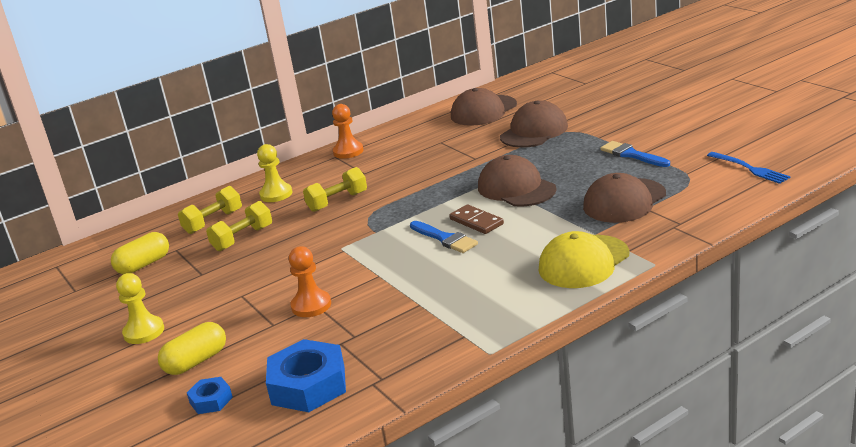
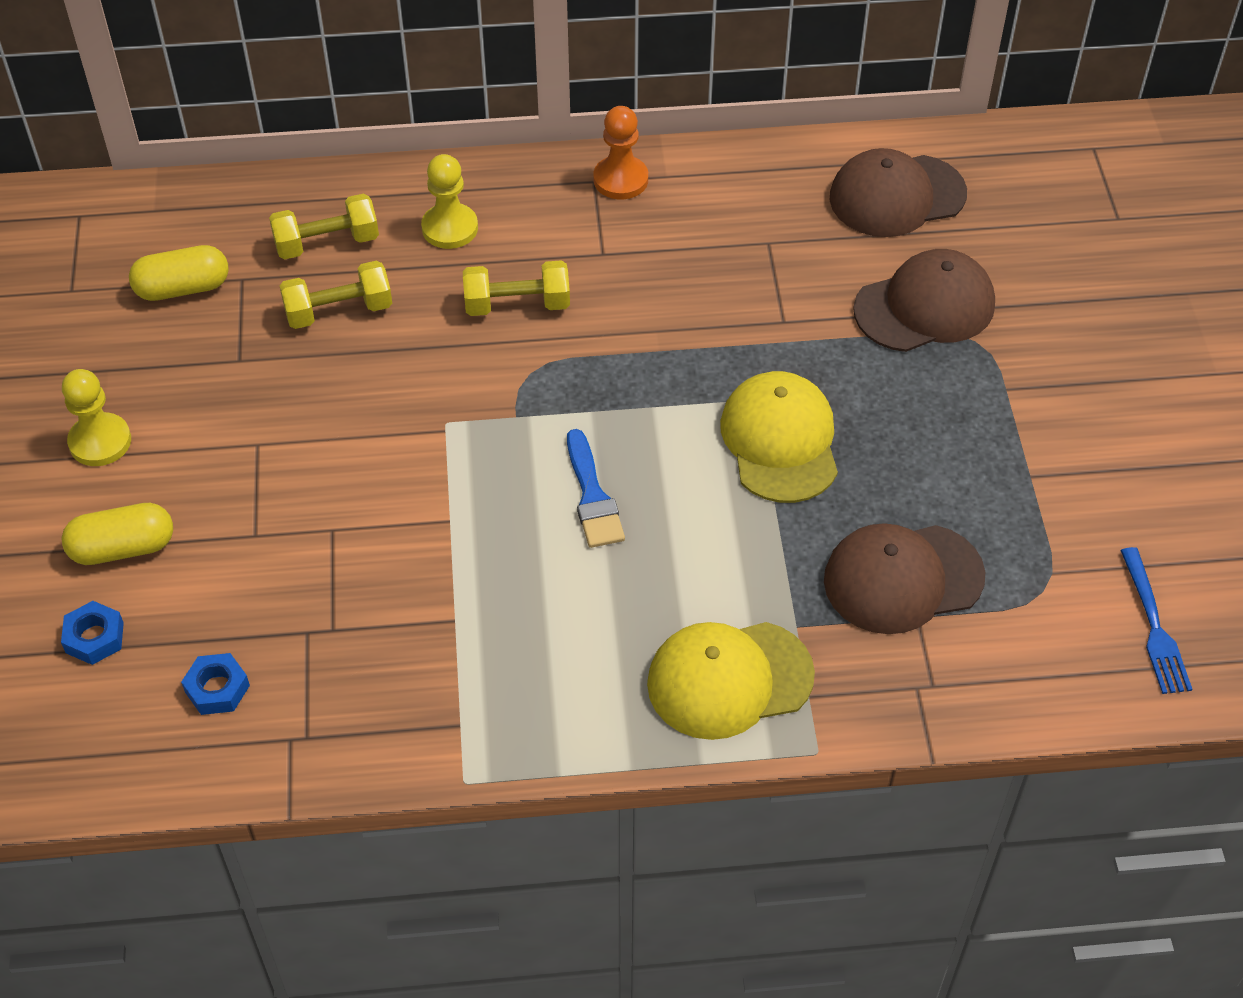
camera: 25 degrees right, 25 degrees up
blue nut [266,339,346,412] -> blue nut [181,653,250,715], size x0.51
orange pawn [289,246,331,317] -> none
brown domino [449,204,504,234] -> none
brown cap [478,155,556,207] -> yellow cap [720,371,838,503]
blue brush [600,141,670,167] -> none

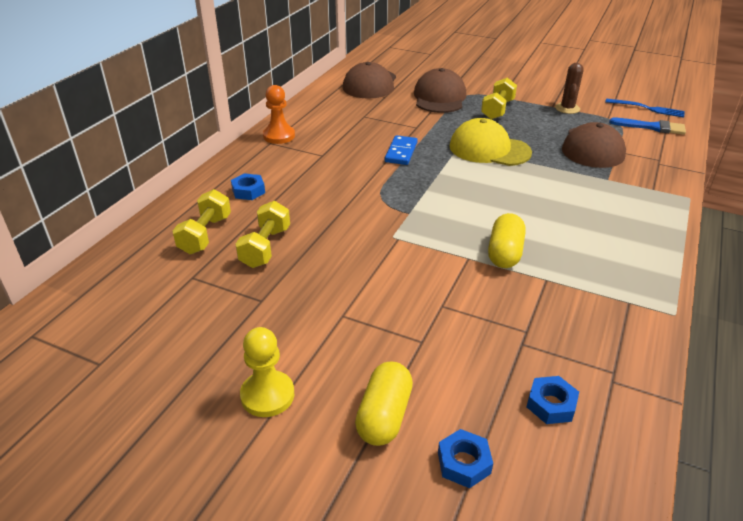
camera: 60 degrees left, 15 degrees down
yellow capsule [129,245,229,301] -> yellow capsule moved to [488,213,526,268]
yellow pawn [421,154,478,249] -> blue nut [231,173,265,200]
yellow dumbbell [463,260,570,316] -> yellow dumbbell moved to [481,77,517,119]
blue brush [567,429,625,548] -> blue brush moved to [609,118,686,135]
yellow cap [647,622,815,740] -> none
none -> blue domino [385,135,417,165]
none -> brown cactus [555,63,584,114]

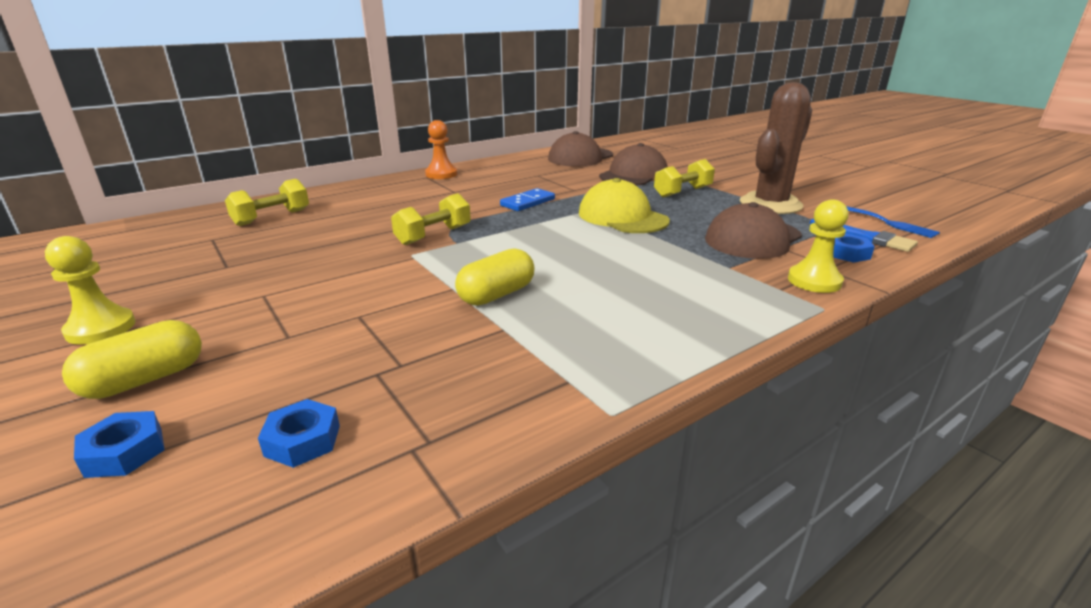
camera: 30 degrees right, 10 degrees down
blue nut [231,173,265,200] -> blue nut moved to [833,233,875,263]
yellow dumbbell [236,201,290,268] -> yellow dumbbell moved to [391,193,471,245]
brown cactus [555,63,584,114] -> brown cactus [740,82,812,214], size x1.95
none -> yellow pawn [788,199,849,293]

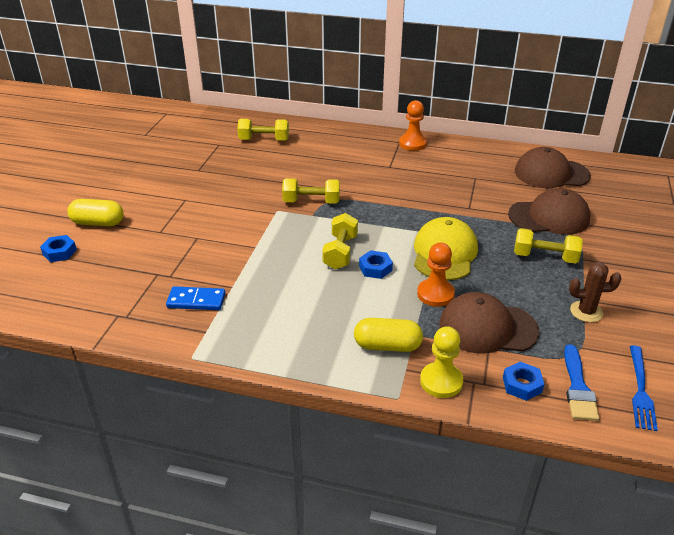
camera: 50 degrees right, 10 degrees up
yellow pawn [45,236,136,344] -> none
blue nut [258,399,340,468] -> blue nut moved to [359,250,393,279]
yellow capsule [455,248,534,306] -> yellow capsule moved to [354,318,423,352]
blue domino [500,188,555,211] -> blue domino moved to [166,286,226,310]
brown cactus [740,82,812,214] -> brown cactus [569,262,622,322], size x0.51
none -> yellow dumbbell [322,213,358,269]
none -> orange pawn [417,243,455,307]

